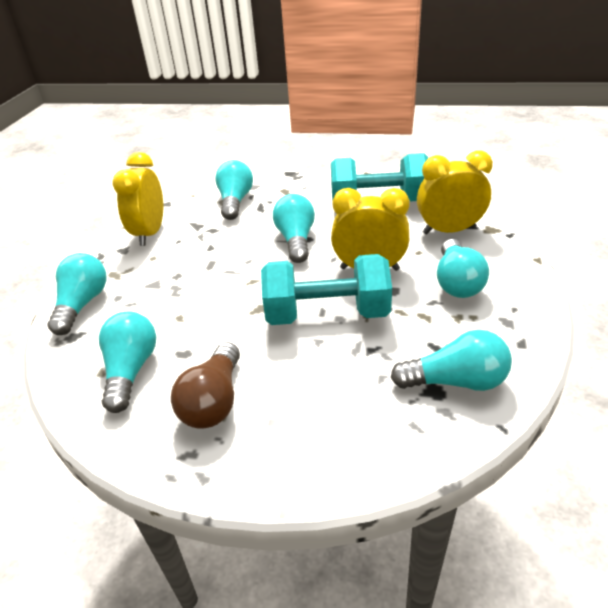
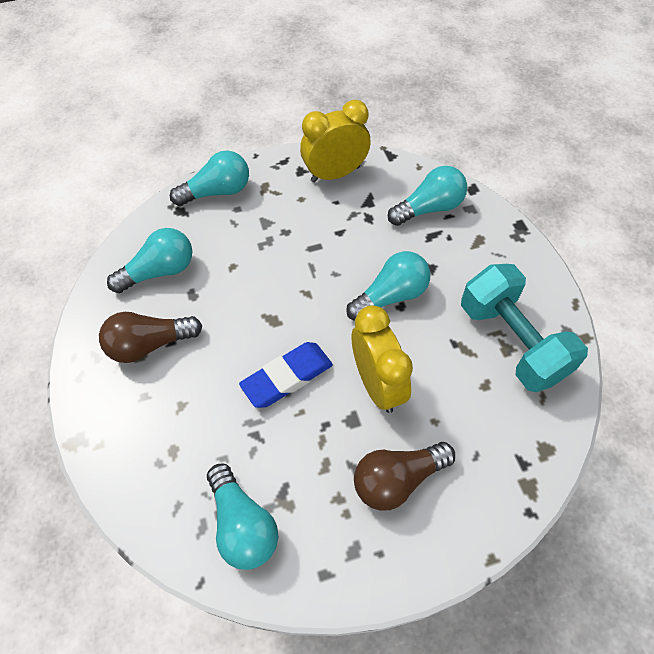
camera: 60 degrees right, 20 degrees up
turquoise dumbbell [261,254,392,325] -> blue eraser [239,342,333,408]
yellow clock [417,151,493,234] -> none
turquoise light bulb [437,239,489,298] -> brown light bulb [354,442,455,511]

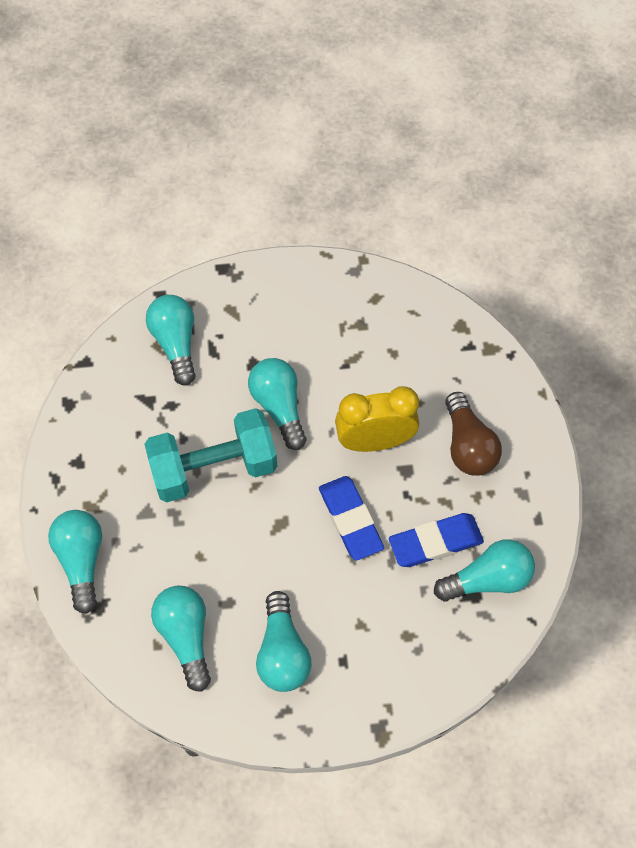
camera: 80 degrees left, 5 degrees up
brown light bulb [99,312,202,363] -> turquoise light bulb [256,591,312,692]
yellow clock [300,100,371,183] -> none
turquoise dumbbell [461,264,588,392] -> turquoise dumbbell moved to [145,408,277,502]
none -> blue eraser [389,513,484,567]

